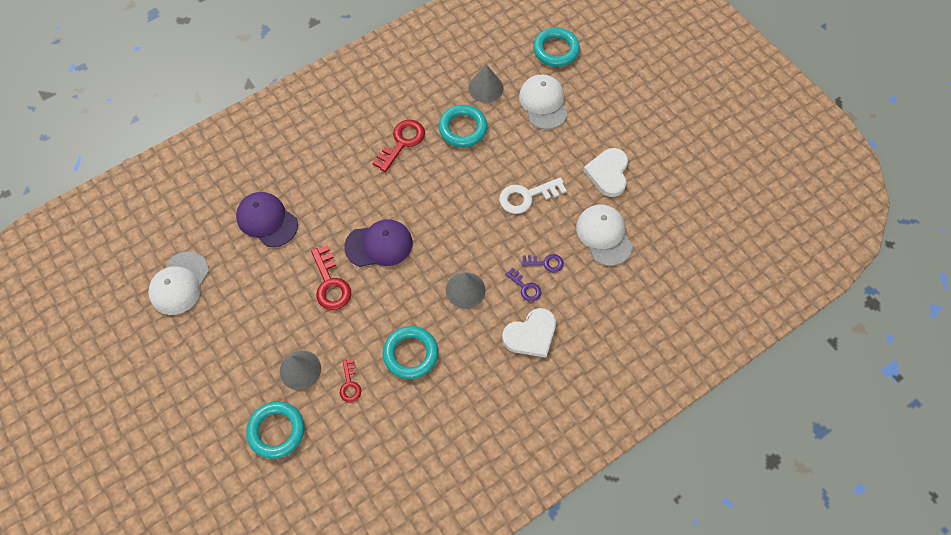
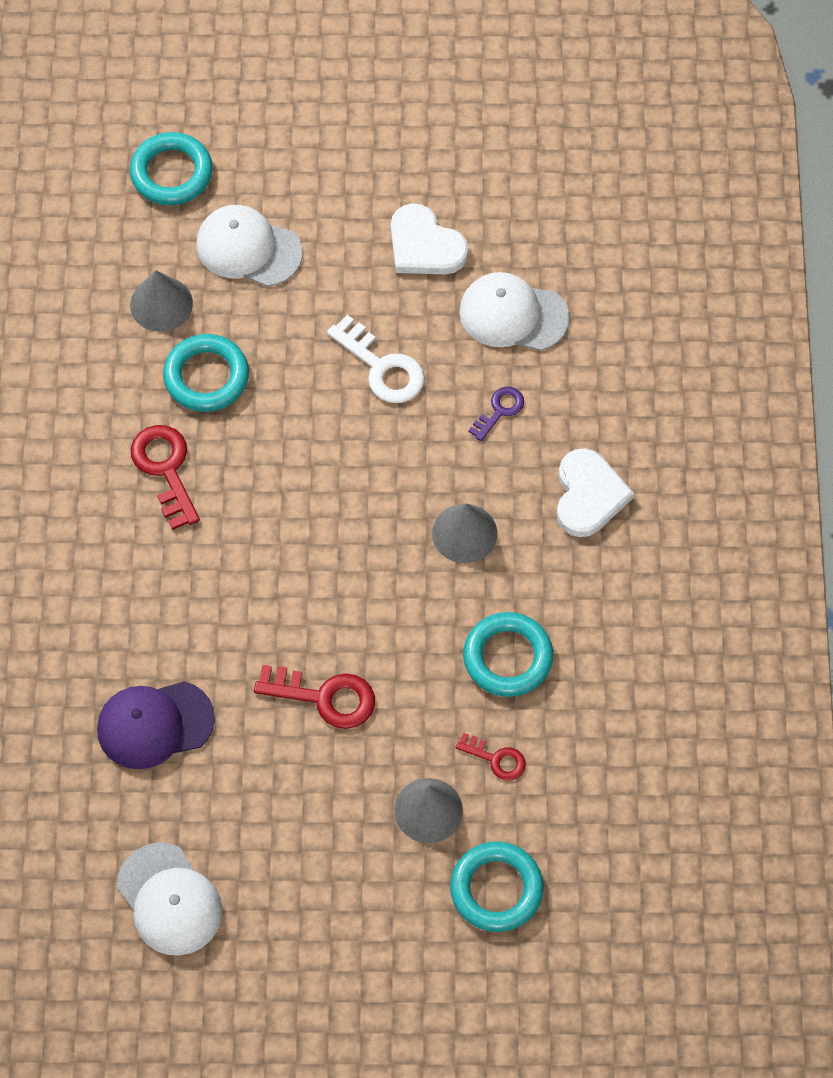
camera: 55 degrees left, 0 degrees up
purple cap [345,219,413,267] -> none
white key [499,177,567,214] -> white key turned 60 degrees counterclockwise [327,315,425,403]
purple key [505,268,542,302] -> none

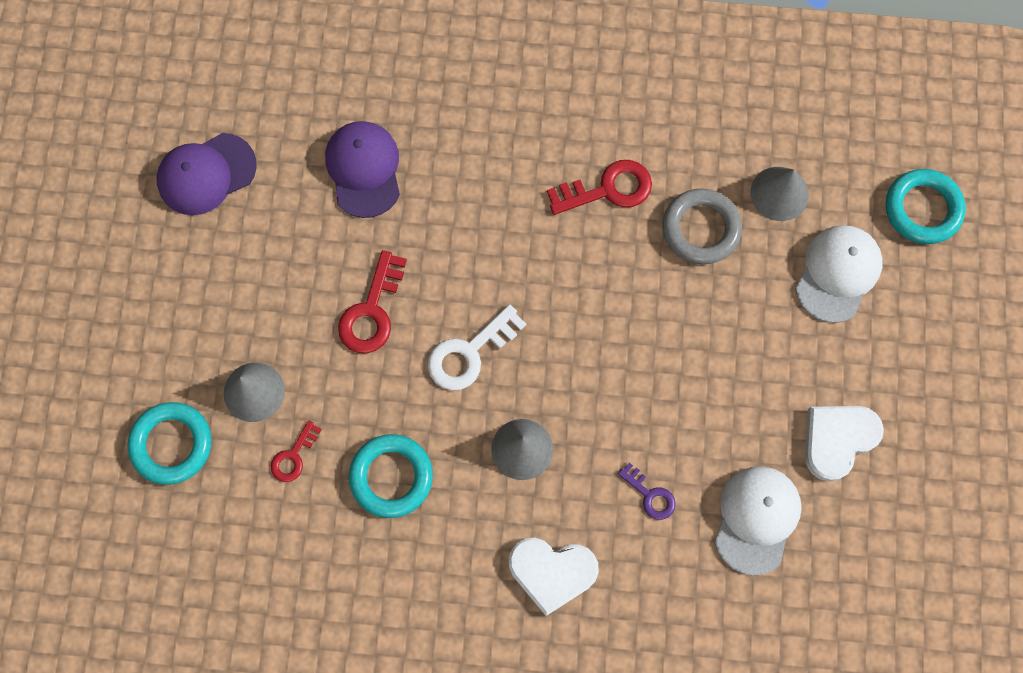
camera: 95 degrees right, 10 degrees up
white cap [117,842,223,956] -> purple cap [156,133,257,215]
turquoise ring [163,334,249,412] -> grey ring [662,188,742,264]
white key [327,315,425,403] -> white key moved to [428,304,526,391]

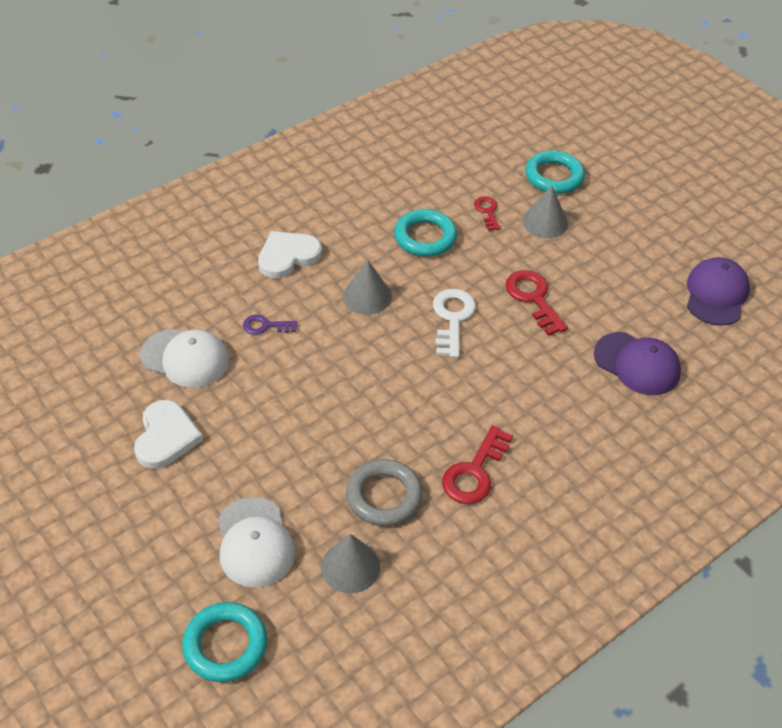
camera: 135 degrees right, 25 degrees down
white cap [714,467,802,575] -> white cap turned 45 degrees counterclockwise [140,329,229,388]

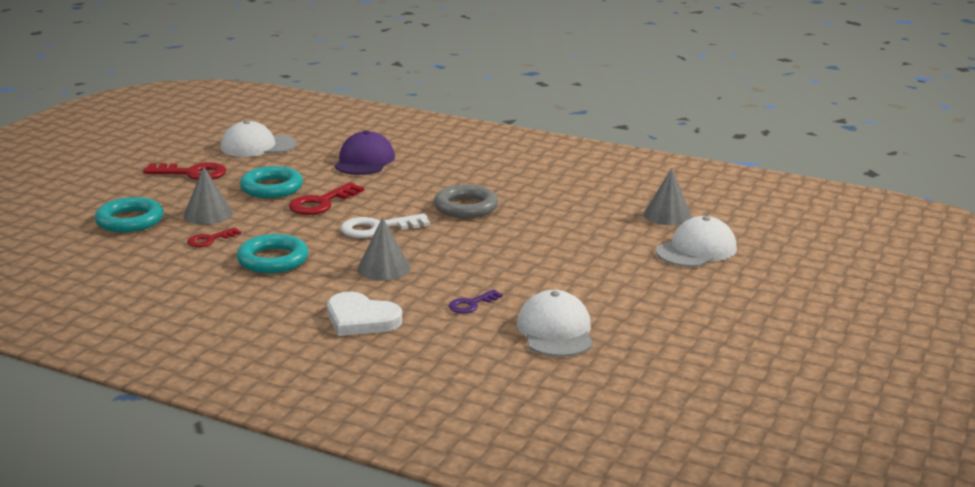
camera: 115 degrees left, 25 degrees down
white heart [134,400,203,469] -> none
turquoise ring [182,602,267,682] -> turquoise ring moved to [240,166,303,198]
purple key [243,315,297,335] -> purple key turned 75 degrees clockwise [449,289,503,314]
grey ring [346,459,423,526] -> grey ring moved to [434,184,498,218]
red key [442,425,513,504] -> red key moved to [143,162,226,180]
purple cap [687,257,750,326] -> white cap [221,120,297,157]

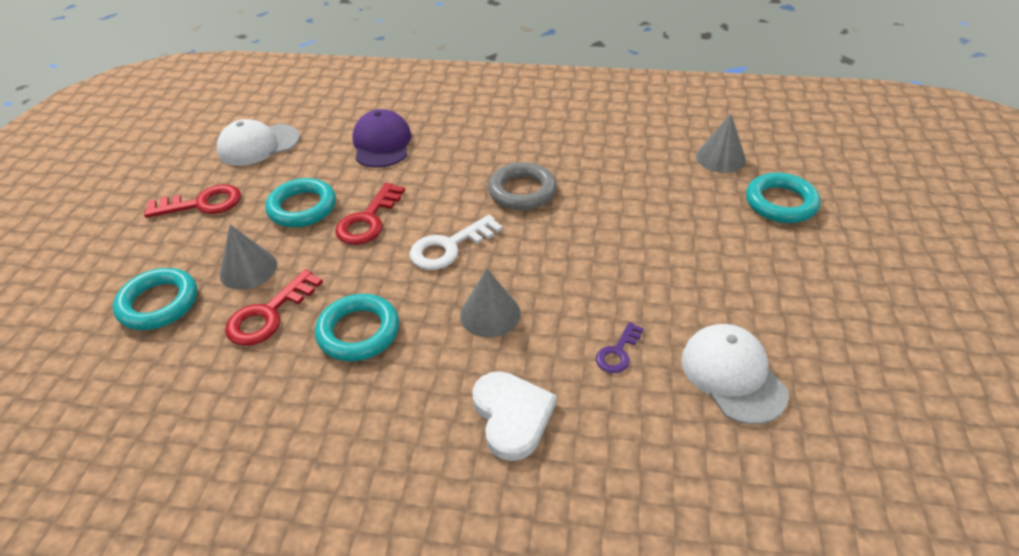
camera: 15 degrees left, 20 degrees up
red key [187,228,241,247] -> red key [225,270,323,346], size x1.69
white heart [327,292,402,336] -> white heart turned 120 degrees counterclockwise [472,371,557,461]
white cap [656,216,737,267] -> turquoise ring [746,173,821,223]

